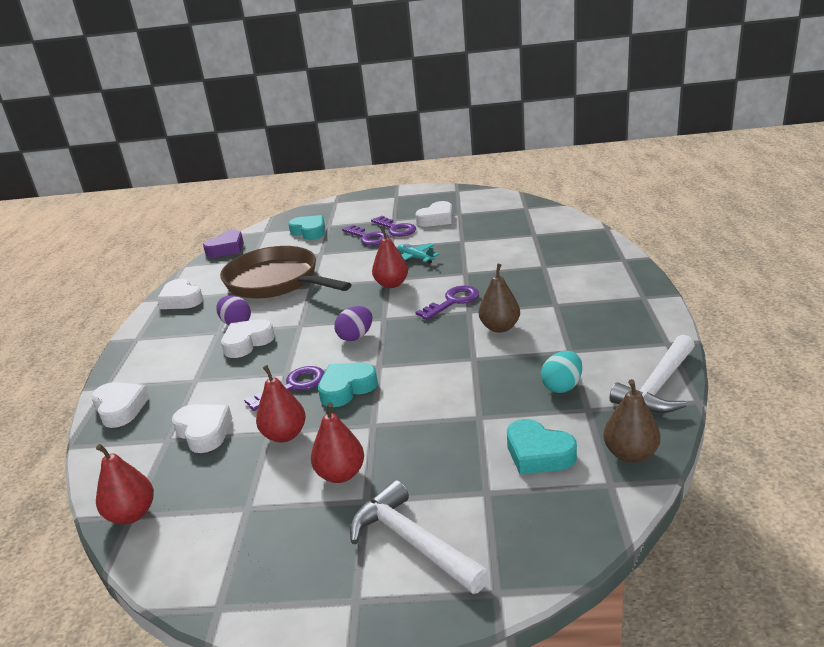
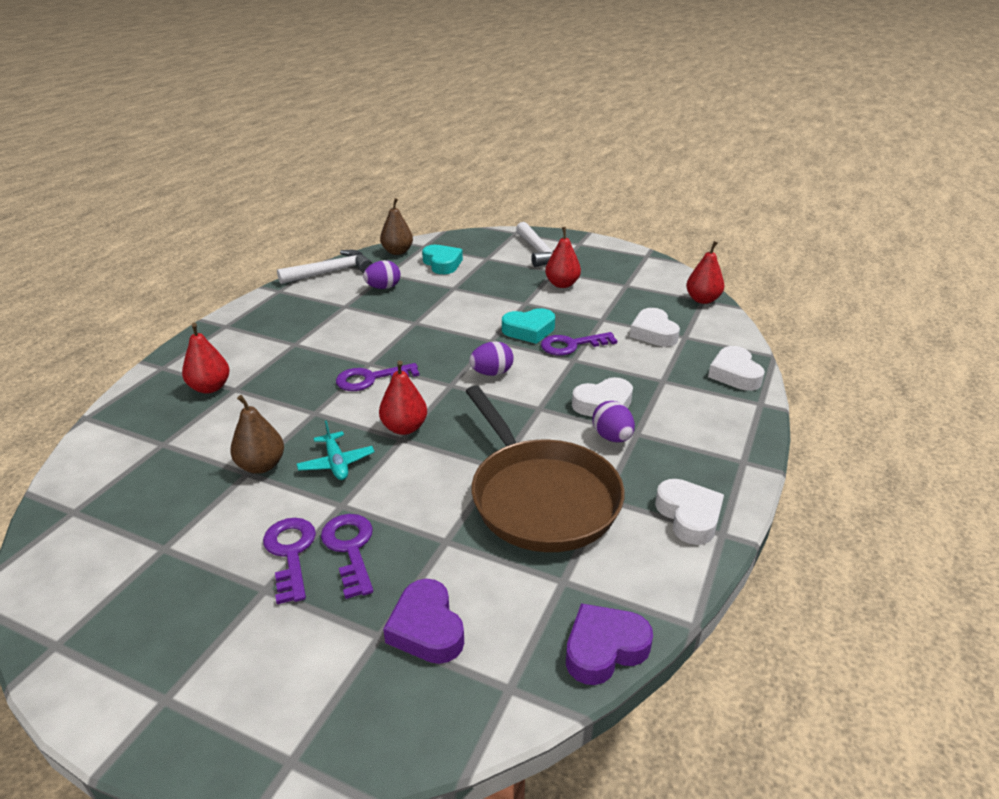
camera: 160 degrees left, 5 degrees up
red pear [256,365,306,442] -> red pear moved to [182,323,230,394]
turquoise heart [288,215,325,240] -> purple heart [383,579,464,664]
white heart [415,201,453,227] -> none
brown pear [479,264,520,333] -> brown pear moved to [230,395,284,474]
turquoise egg [541,351,582,393] -> purple egg [363,260,401,289]

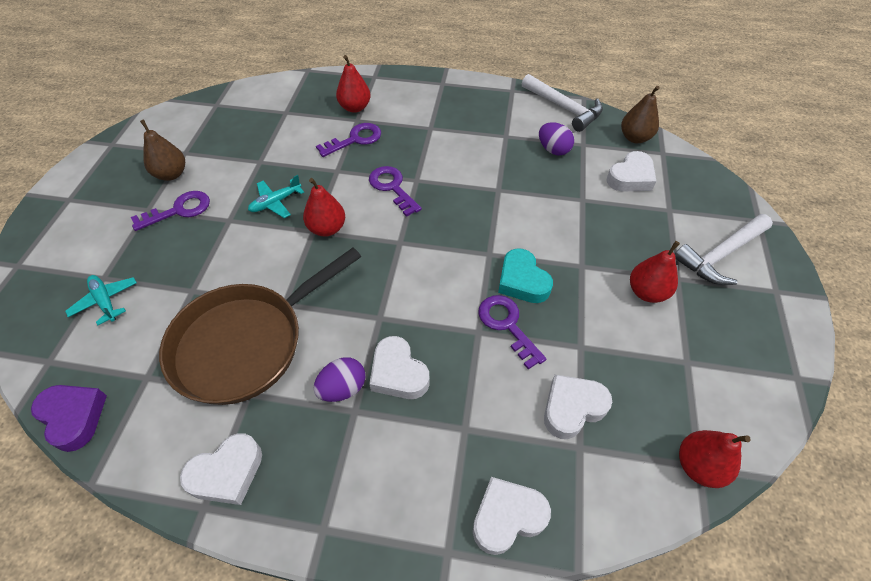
camera: 75 degrees right, 20 degrees up
brown pear [230,395,284,474] -> brown pear moved to [140,119,185,181]
purple key [321,514,373,599] -> purple key moved to [316,123,381,157]
purple heart [383,579,464,664] -> turquoise plane [65,275,137,325]
turquoise heart [422,245,463,274] -> white heart [607,151,656,191]
purple egg [469,341,514,376] -> none

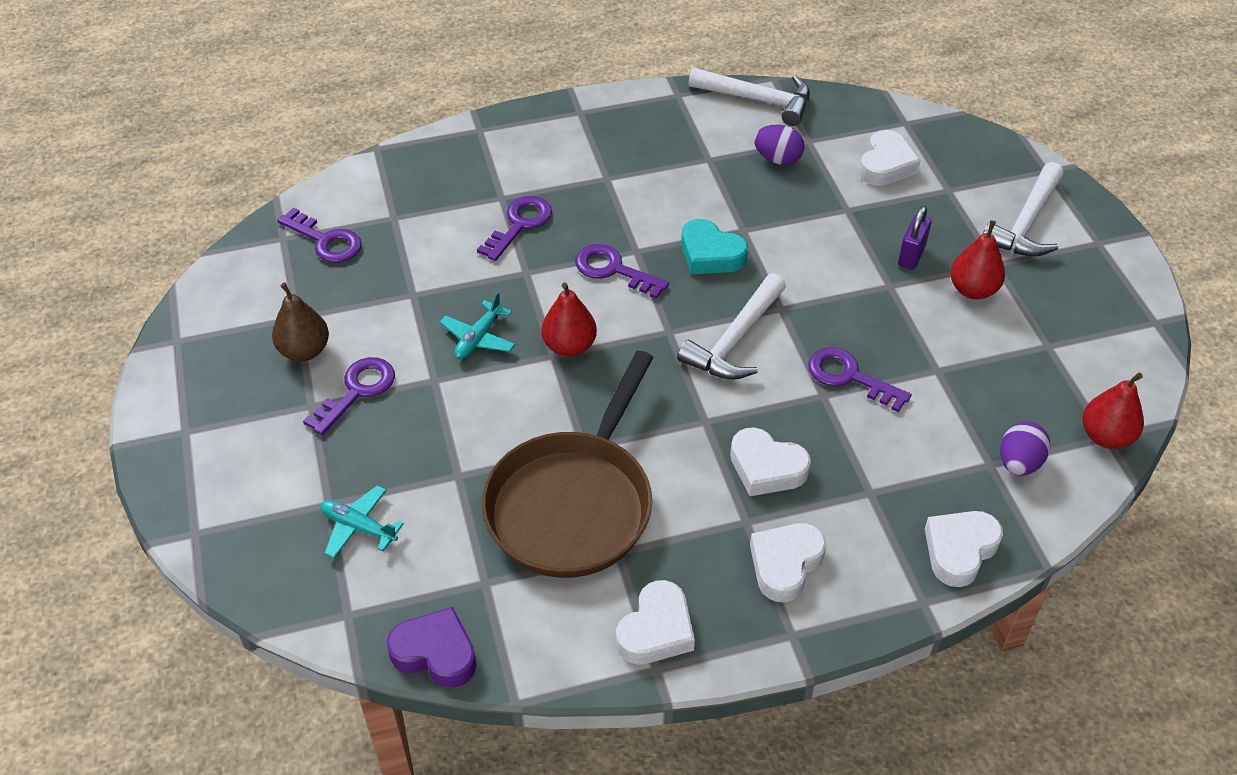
camera: 25 degrees left, 5 degrees down
purple egg [314,357,365,402] -> purple egg moved to [1000,422,1050,476]
red pear [336,55,371,113] -> none
turquoise heart [498,248,553,303] -> turquoise heart moved to [681,219,748,274]
white heart [544,375,612,439] -> white heart moved to [750,523,826,602]
brown pear [621,86,660,143] -> none
none -> purple key [277,207,362,263]
none -> white hammer [677,273,786,380]
none -> purple padlock [898,206,931,270]

